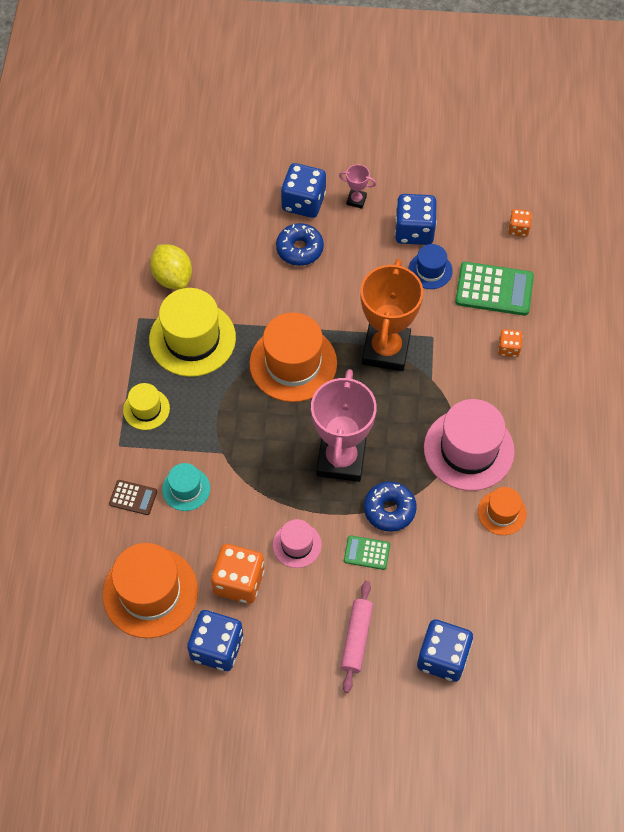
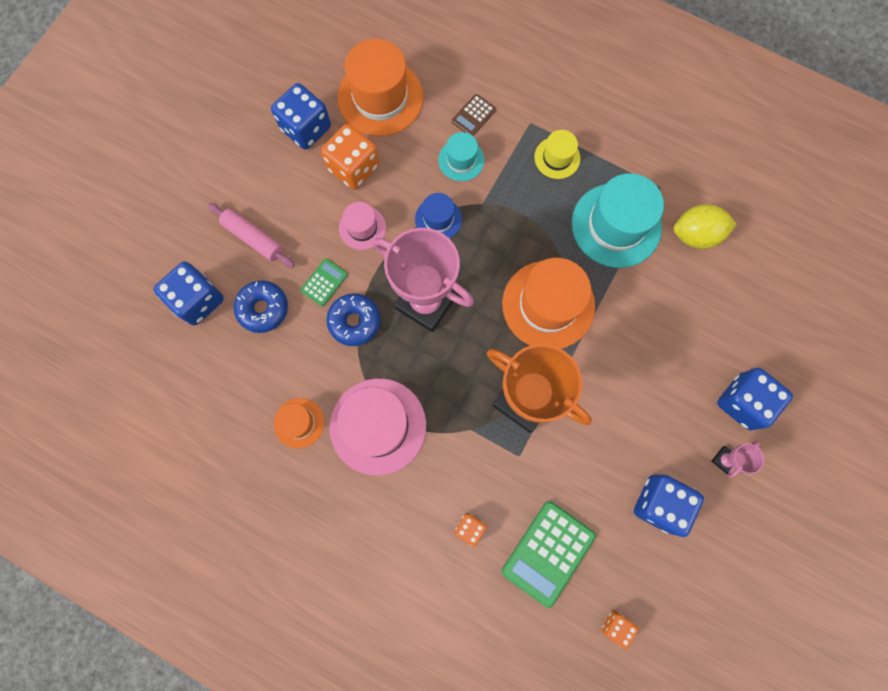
camera: 115 degrees right, 15 degrees up
yellow hat [149,288,236,377] -> turquoise hat [572,173,664,268]
blue donut [276,223,324,266] -> blue donut moved to [234,281,288,333]
blue hat [408,244,453,289] -> blue hat moved to [415,193,462,239]

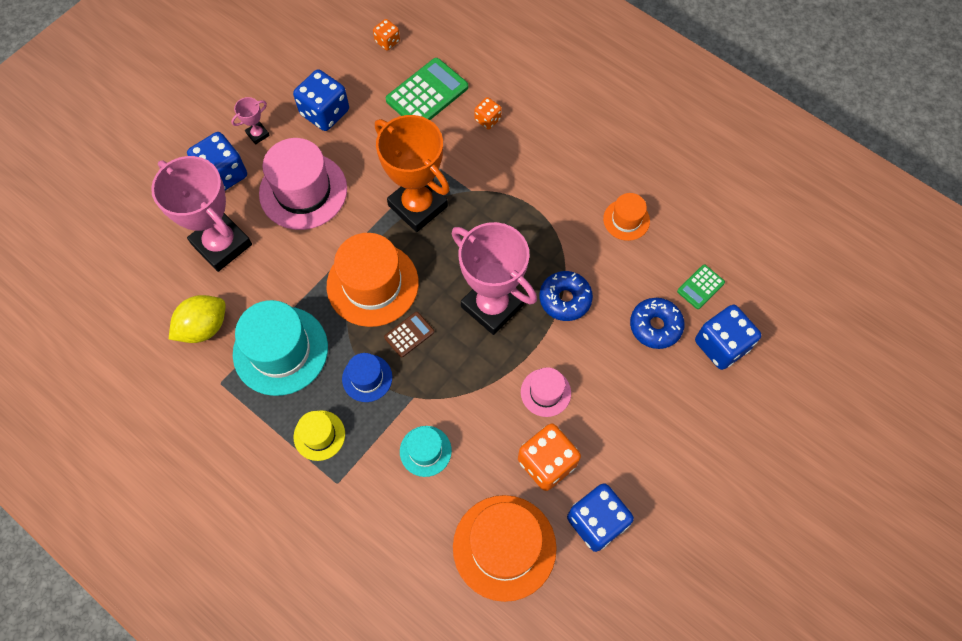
camera: 170 degrees left, 10 degrees down
pink rolling pin [208,203,295,268] -> none
green calculator [301,259,348,306] -> green calculator moved to [677,264,725,309]
pink hat [330,378,426,476] -> pink hat moved to [259,138,347,230]
blue hat [415,193,462,239] -> blue hat moved to [342,353,392,402]
brown calculator [452,94,496,136] -> brown calculator moved to [384,312,434,358]
yellow lemon [673,204,737,249] -> yellow lemon turned 45 degrees counterclockwise [169,295,226,343]
none -> pink trophy [151,156,252,272]

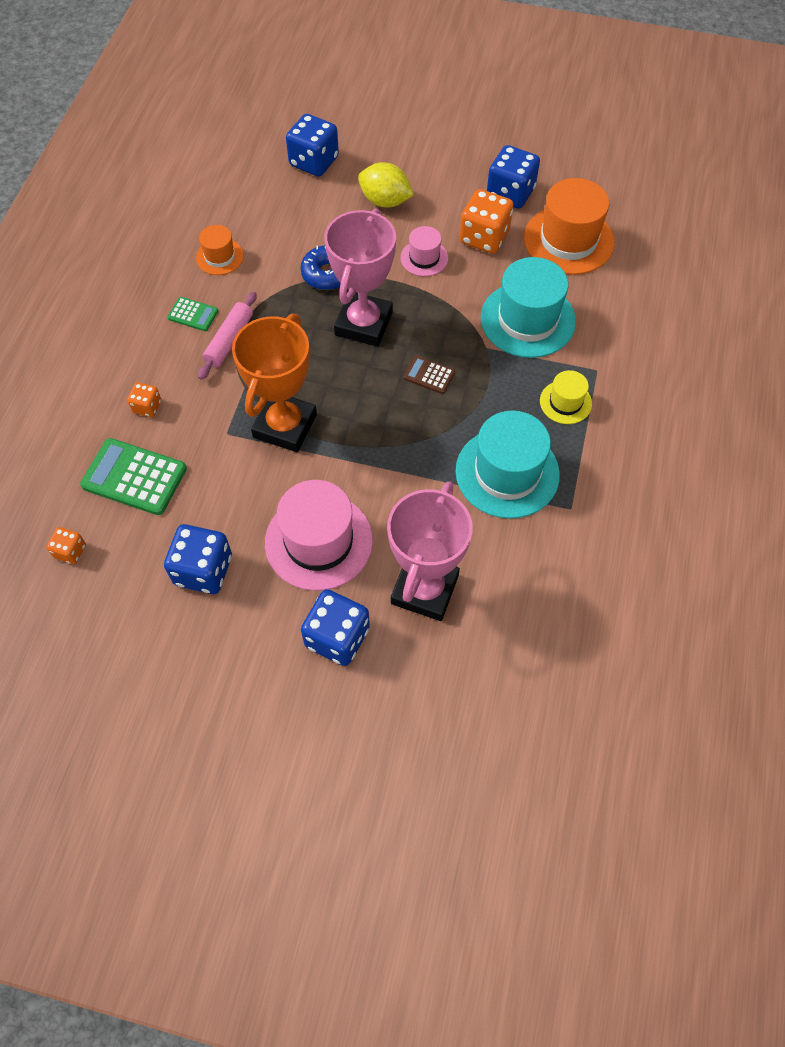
camera: 115 degrees left, 5 degrees down
yellow lemon [169,295,226,343] -> yellow lemon moved to [358,162,414,207]
pink trophy [231,97,270,145] -> none
orange hat [327,233,419,327] -> none
blue hat [342,353,392,402] -> none
turquoise hat [400,426,452,477] -> turquoise hat [481,257,576,358], size x1.91
blue donut [630,298,685,349] -> none
green calculator [677,264,725,309] -> green calculator moved to [167,297,218,331]
none -> pink rolling pin [198,291,257,380]

